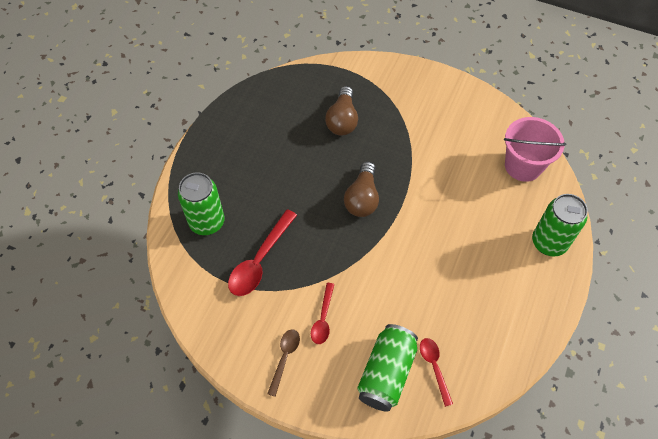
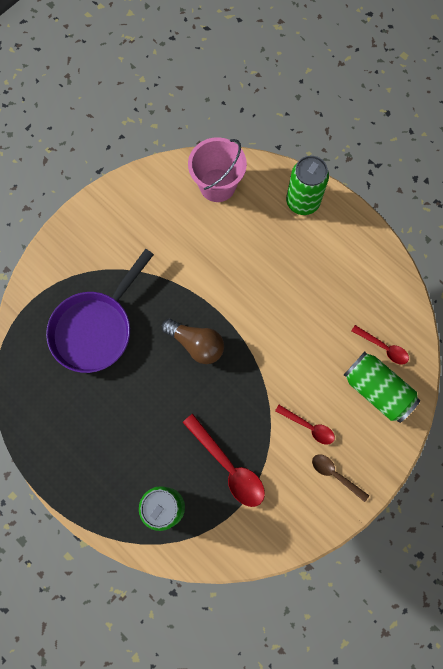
camera: 70 degrees left, 15 degrees up
brown light bulb [325,86,358,136] -> purple pan [46,249,154,373]
red spoon [420,338,453,407] -> red spoon turned 150 degrees counterclockwise [351,325,409,365]

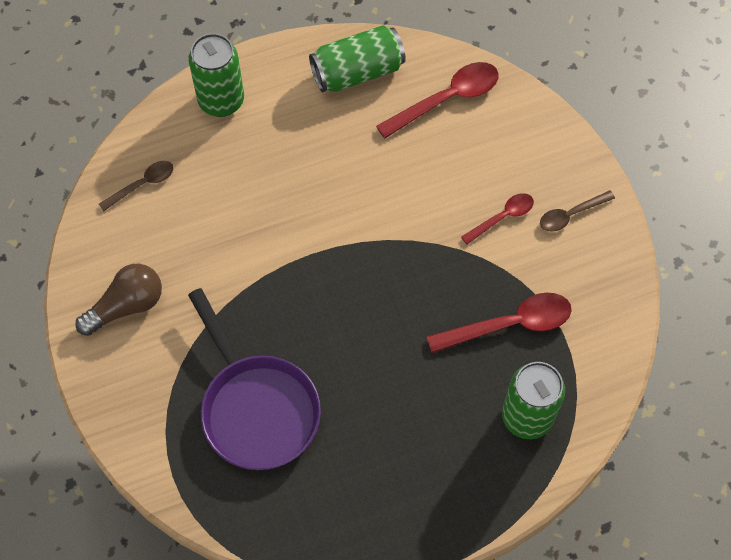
camera: 65 degrees left, 10 degrees down
brown light bulb [162,319,224,364] -> brown light bulb moved to [76,264,162,336]
pink bucket [188,137,247,202] -> brown spoon [99,161,174,211]
green can [344,352,420,423] -> green can moved to [309,25,406,92]
red spoon [351,325,409,365] -> red spoon [376,62,499,138], size x1.69

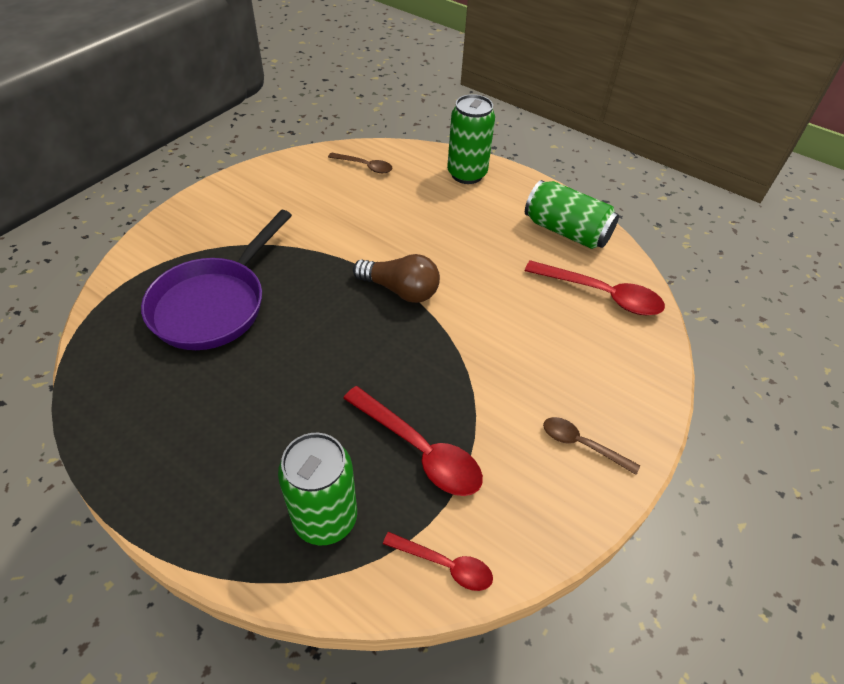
camera: 55 degrees right, 15 degrees down
brown light bulb [76,264,162,336] -> brown light bulb moved to [353,254,440,303]
red spoon [461,193,534,245] -> red spoon moved to [383,532,493,591]

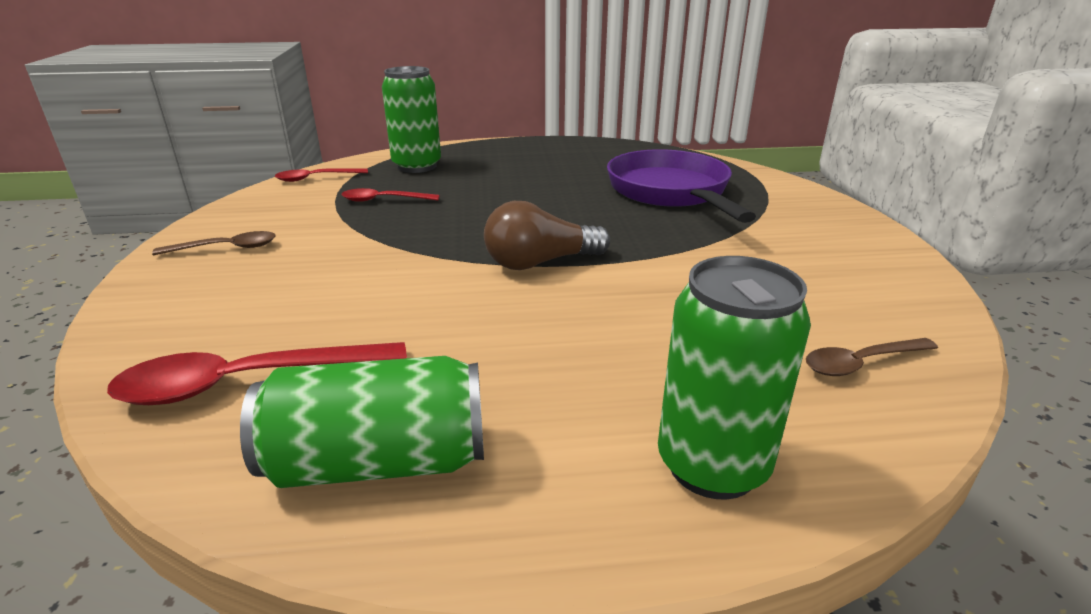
camera: 140 degrees right, 20 degrees down
red spoon [343,386,483,496] -> red spoon [342,188,440,202], size x0.59

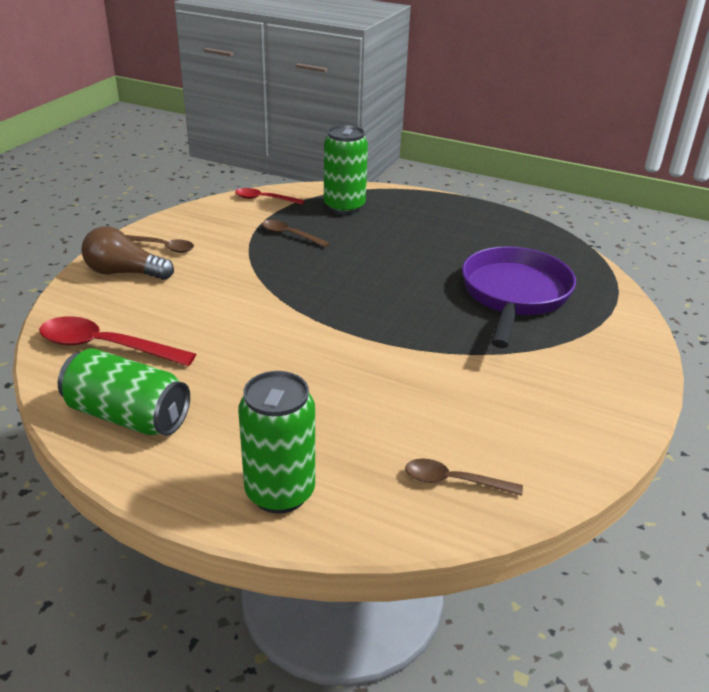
camera: 30 degrees right, 5 degrees up
red spoon [342,188,440,202] -> brown spoon [262,220,330,247]
brown light bulb [484,201,610,270] -> brown light bulb moved to [82,226,174,280]

